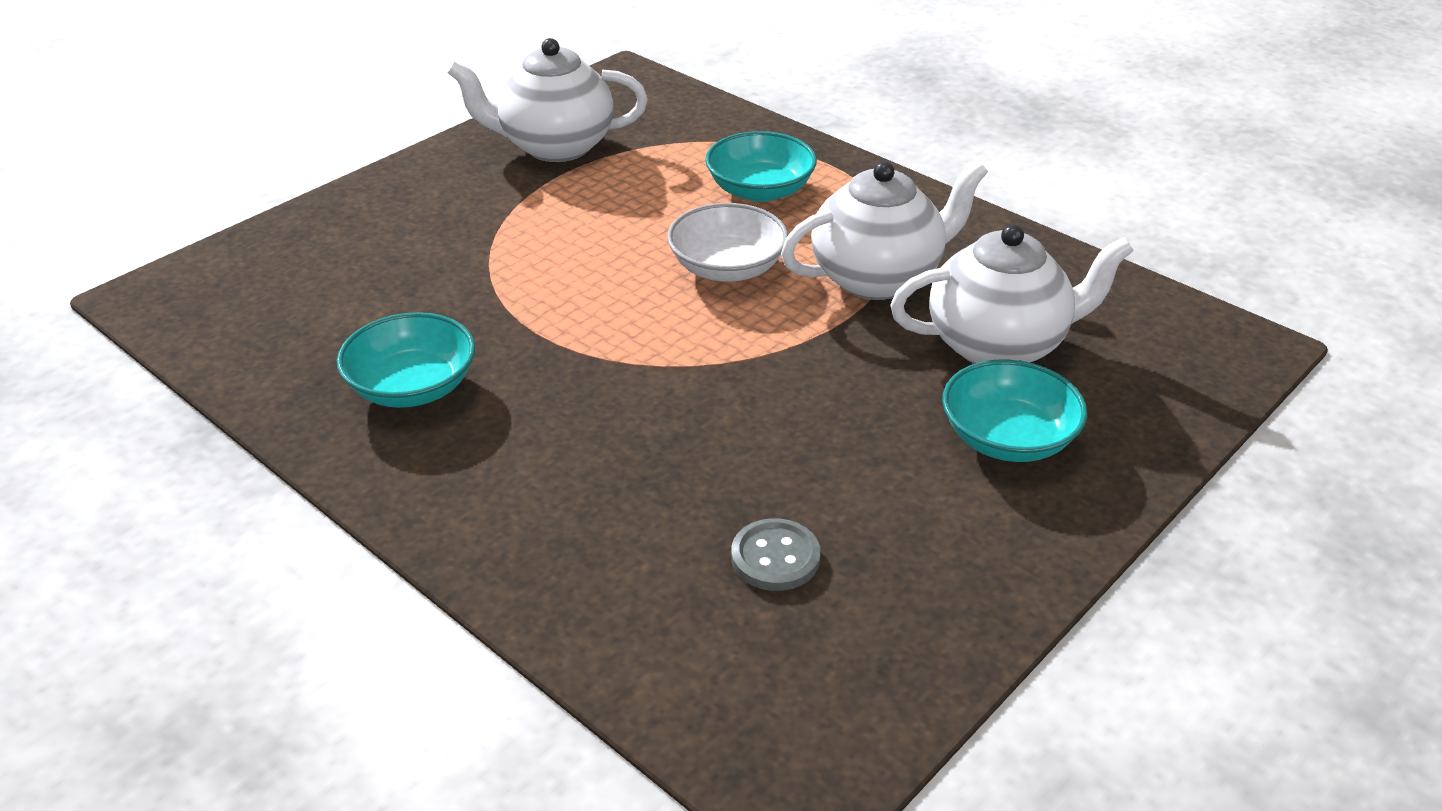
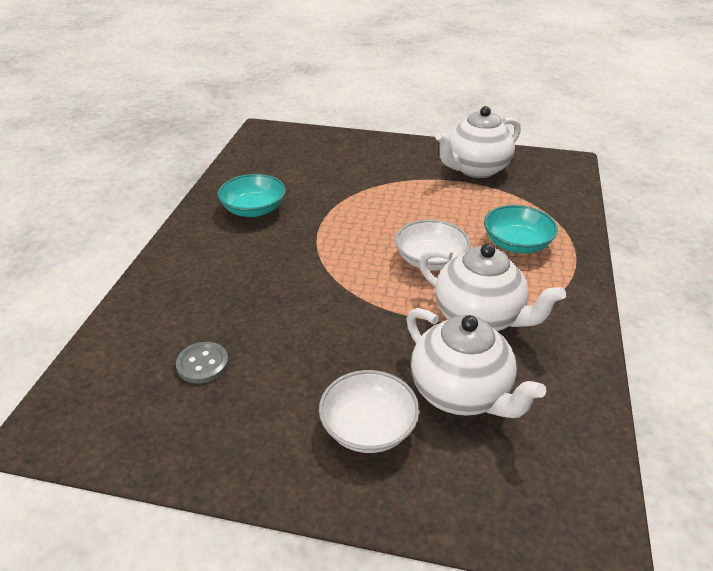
camera: 60 degrees right, 0 degrees up
white teapot [447,38,648,162] -> white teapot turned 90 degrees counterclockwise [435,106,521,178]
turquoise bowl [942,359,1087,462] -> white bowl [319,370,420,453]

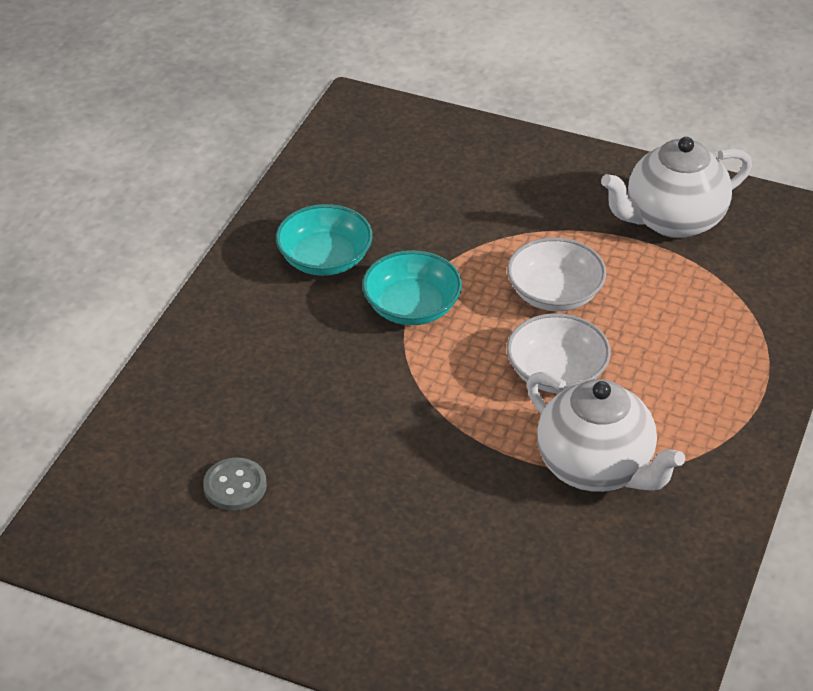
camera: 10 degrees right, 5 degrees up
white bowl [319,370,420,453] -> white bowl moved to [507,237,606,311]
white teapot [406,308,546,418] -> none
turquoise bowl [484,205,558,254] -> turquoise bowl moved to [362,250,462,325]

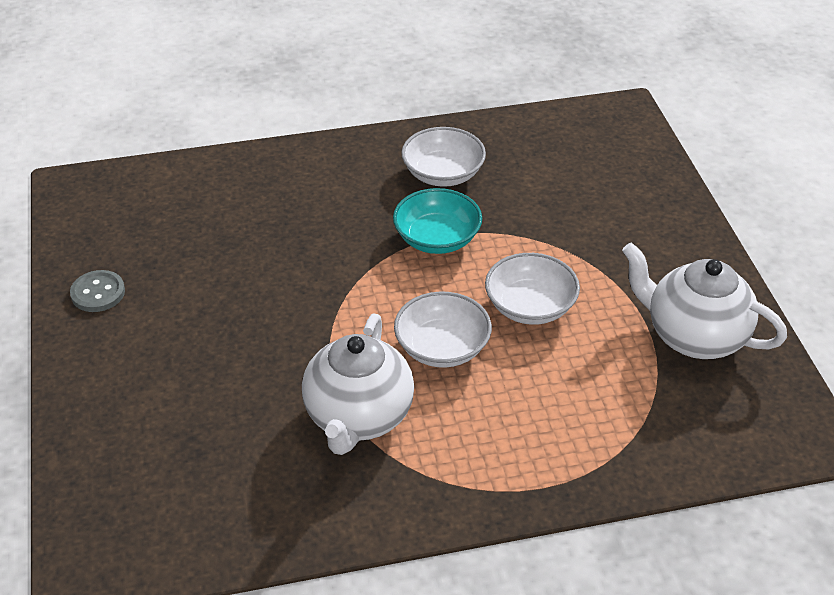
camera: 55 degrees right, 0 degrees up
grey button [203,457,267,511] -> grey button moved to [70,270,125,312]
turquoise bowl [276,204,373,276] -> white bowl [401,127,486,187]

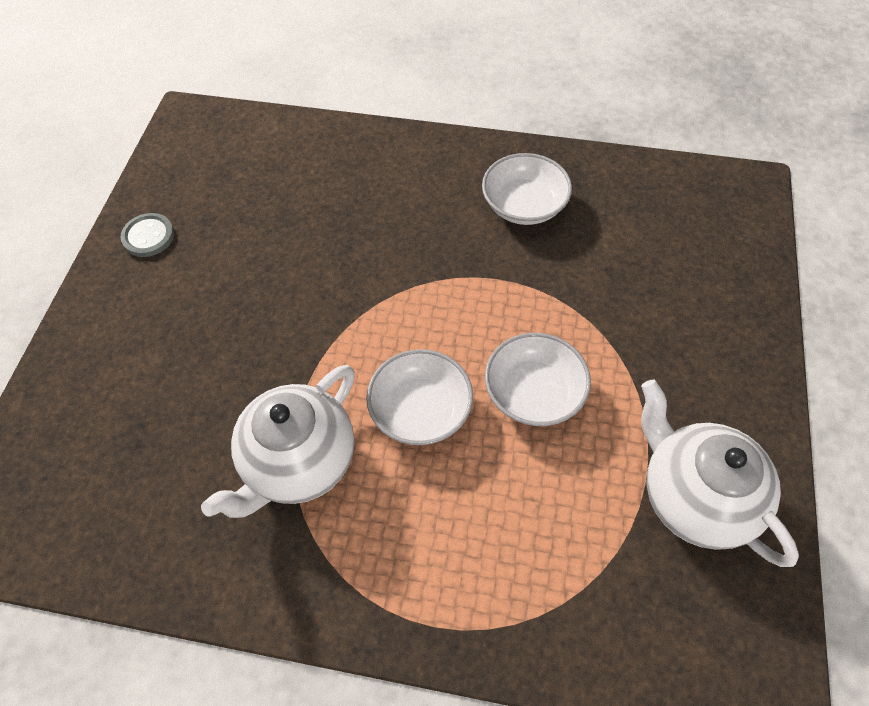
camera: 25 degrees right, 15 degrees up
turquoise bowl [393,188,482,254] -> none

